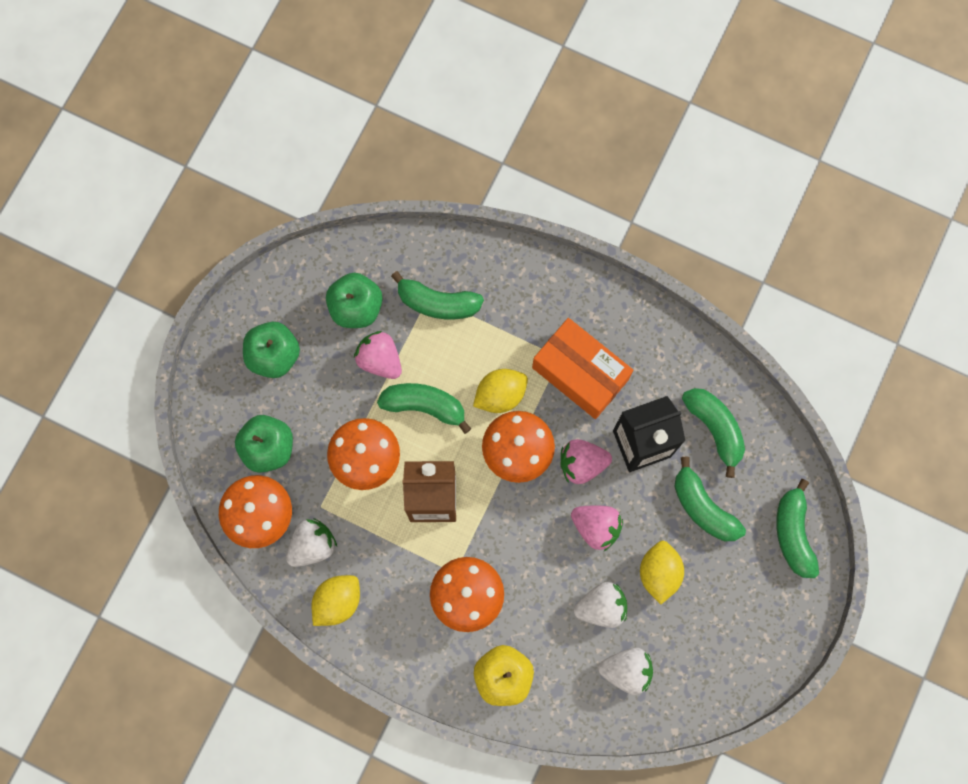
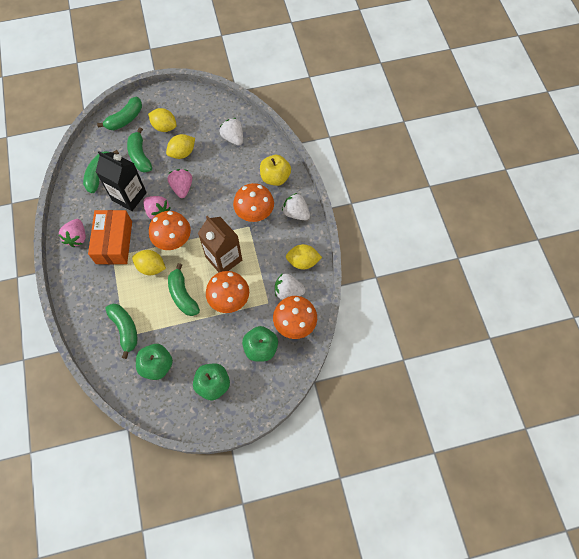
camera: 130 degrees left, 10 degrees down
pink strawberry [354,331,402,379] -> pink strawberry moved to [58,219,86,247]
white strawberry [574,582,627,628] -> white strawberry moved to [282,193,310,220]
green banana [674,457,746,541] -> green banana turned 150 degrees clockwise [127,127,152,173]
none -> yellow lemon [148,108,177,132]

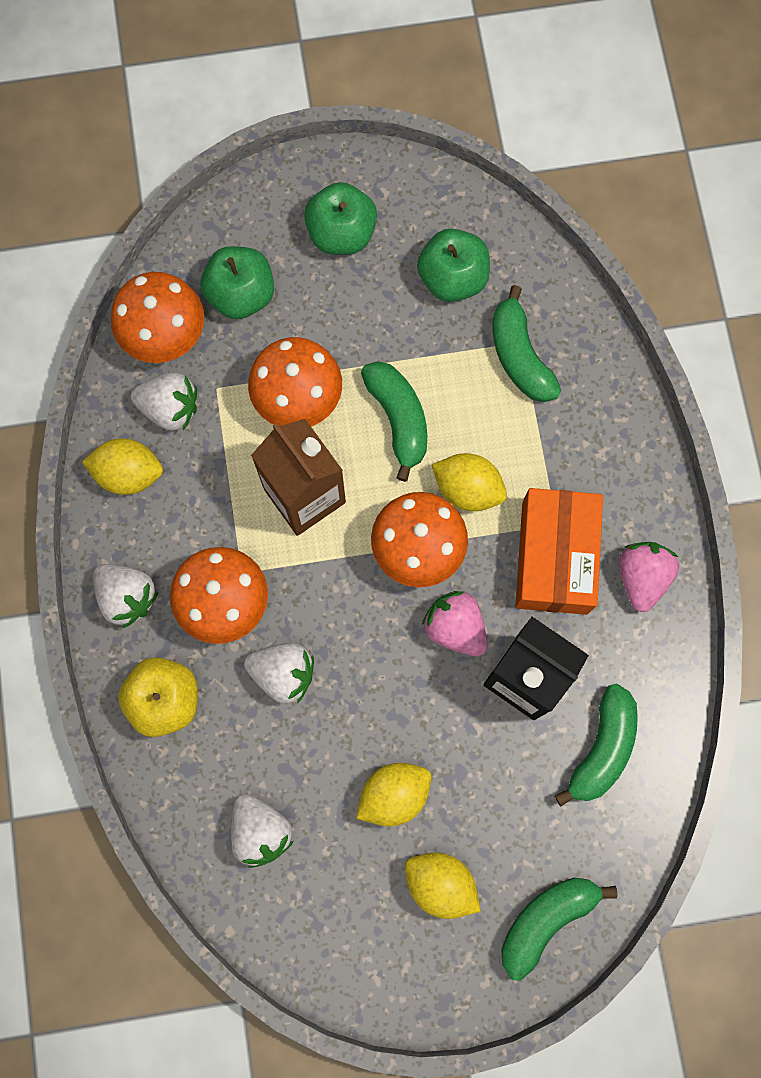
camera: 175 degrees left, 10 degrees up
green banana [127,127,152,173] -> none
pink strawberry [167,169,192,198] -> none
none -> white strawberry [244,643,314,703]

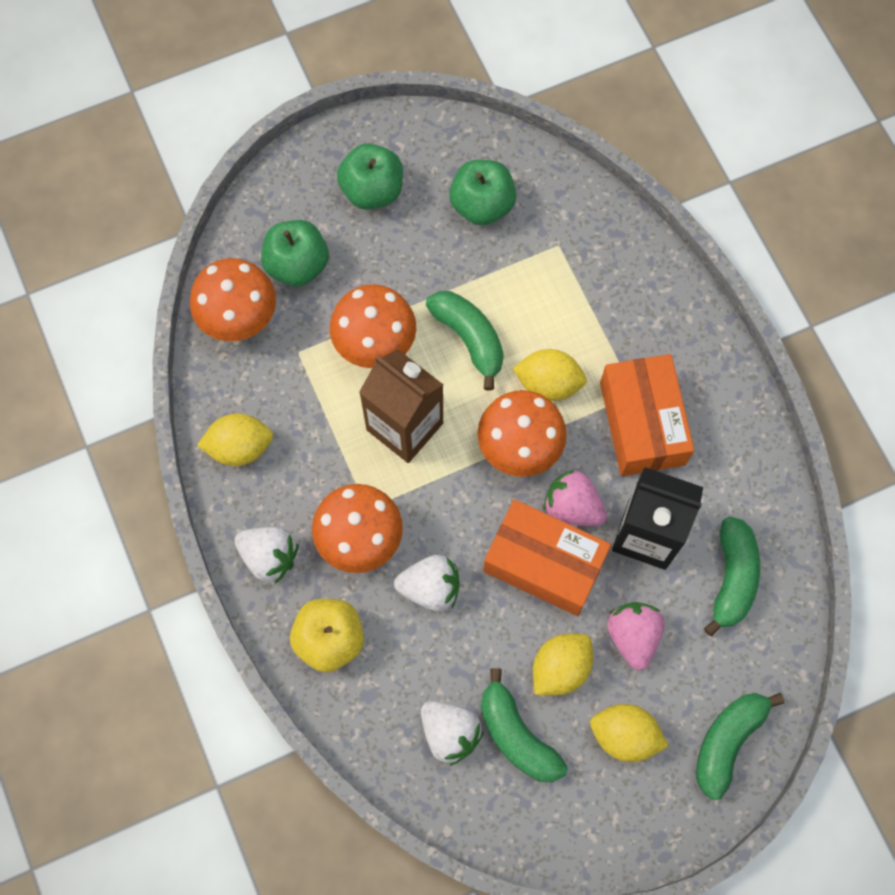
camera: 15 degrees left, 5 degrees down
white strawberry [131,372,197,431] -> none
green banana [493,285,561,402] -> green banana moved to [481,668,568,782]
pink strawberry [619,542,679,612] -> pink strawberry moved to [607,602,664,670]
none -> orange box [483,499,611,616]

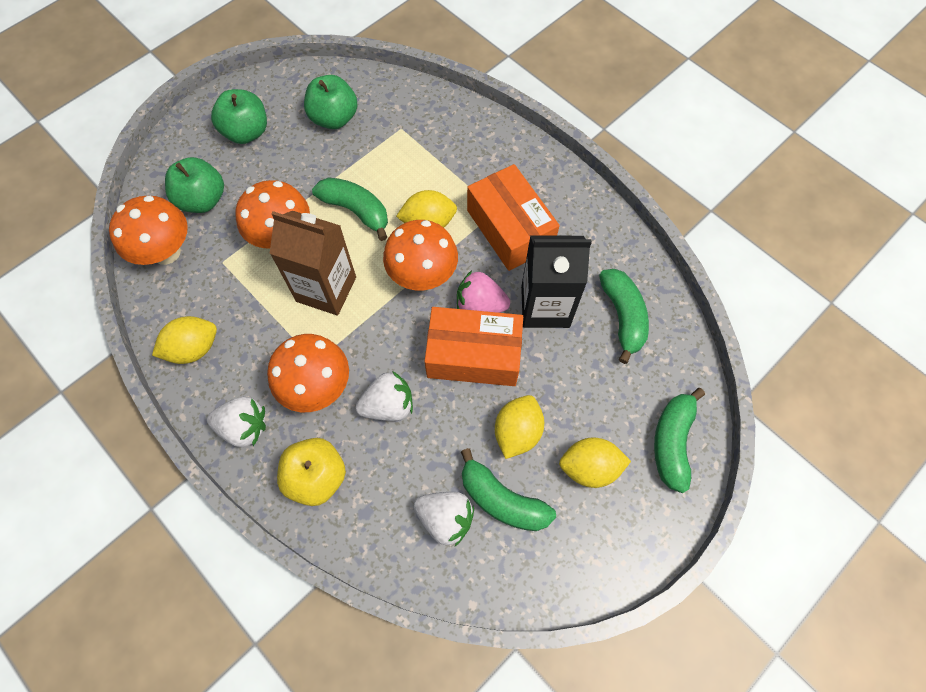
camera: 20 degrees left, 5 degrees down
pink strawberry [607,602,664,670] -> none

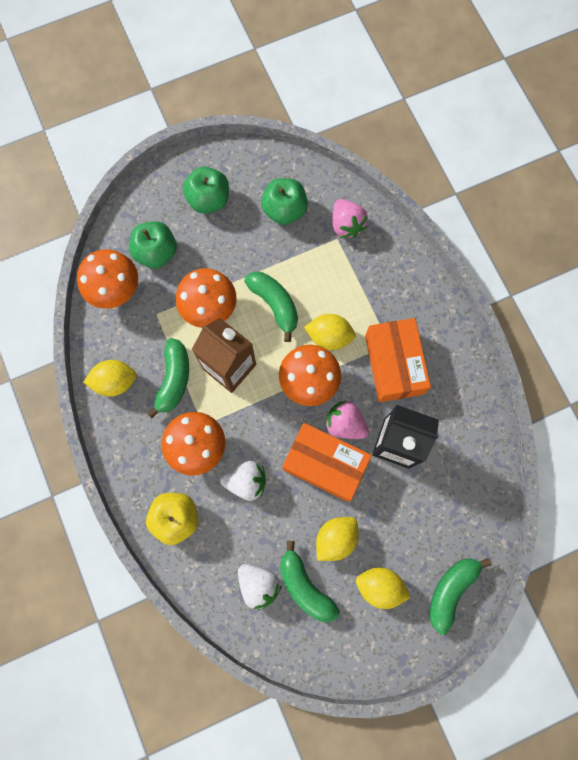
camera: 20 degrees right, 10 degrees up
white strawberry [207,396,266,447] -> none
green banana [599,269,649,364] -> green banana moved to [147,338,189,418]
none -> pink strawberry [332,199,368,238]

